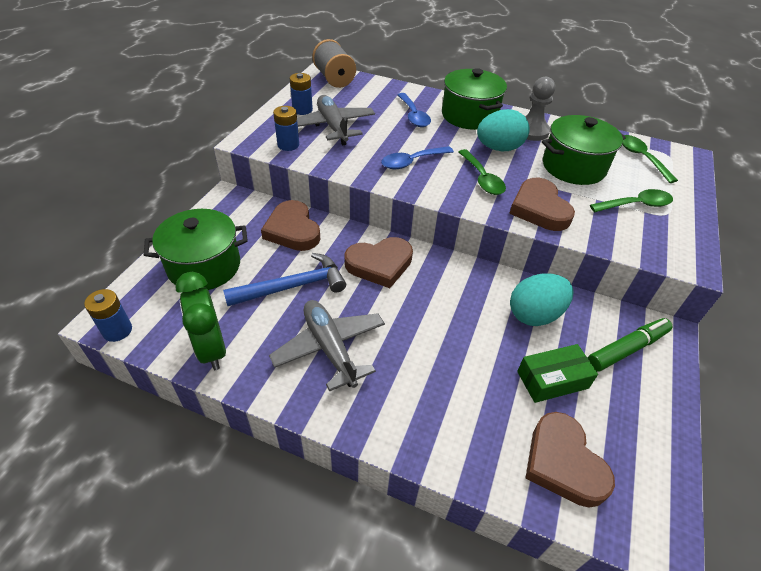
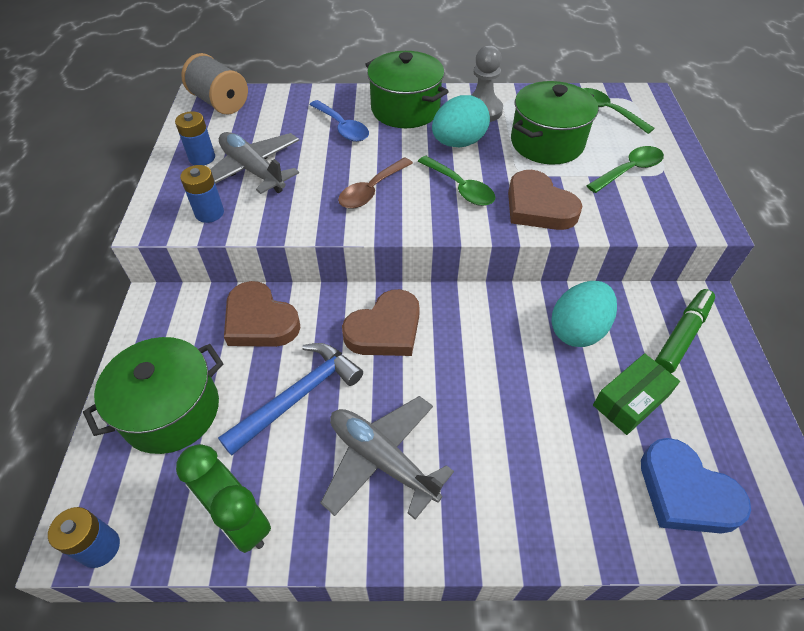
camera: 20 degrees left, 5 degrees up
blue spoon [381,146,454,169] -> brown spoon [338,157,413,209]
brown heart [525,412,615,508] -> blue heart [641,438,751,534]

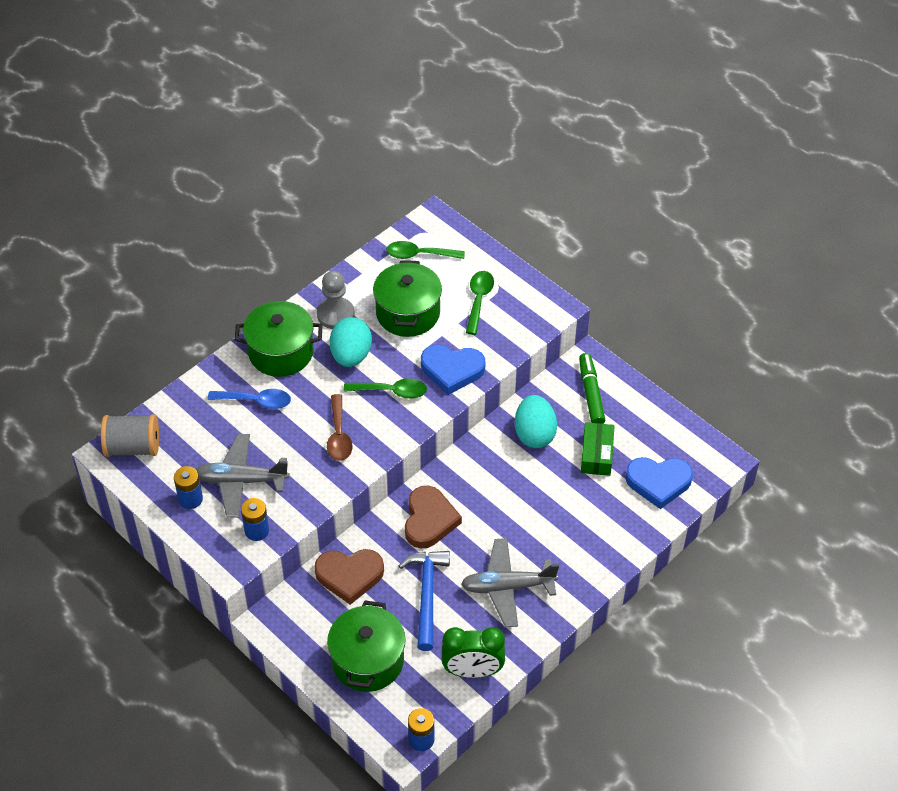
camera: 45 degrees left, 0 degrees up
brown heart [508,170,582,230] -> blue heart [421,345,485,395]

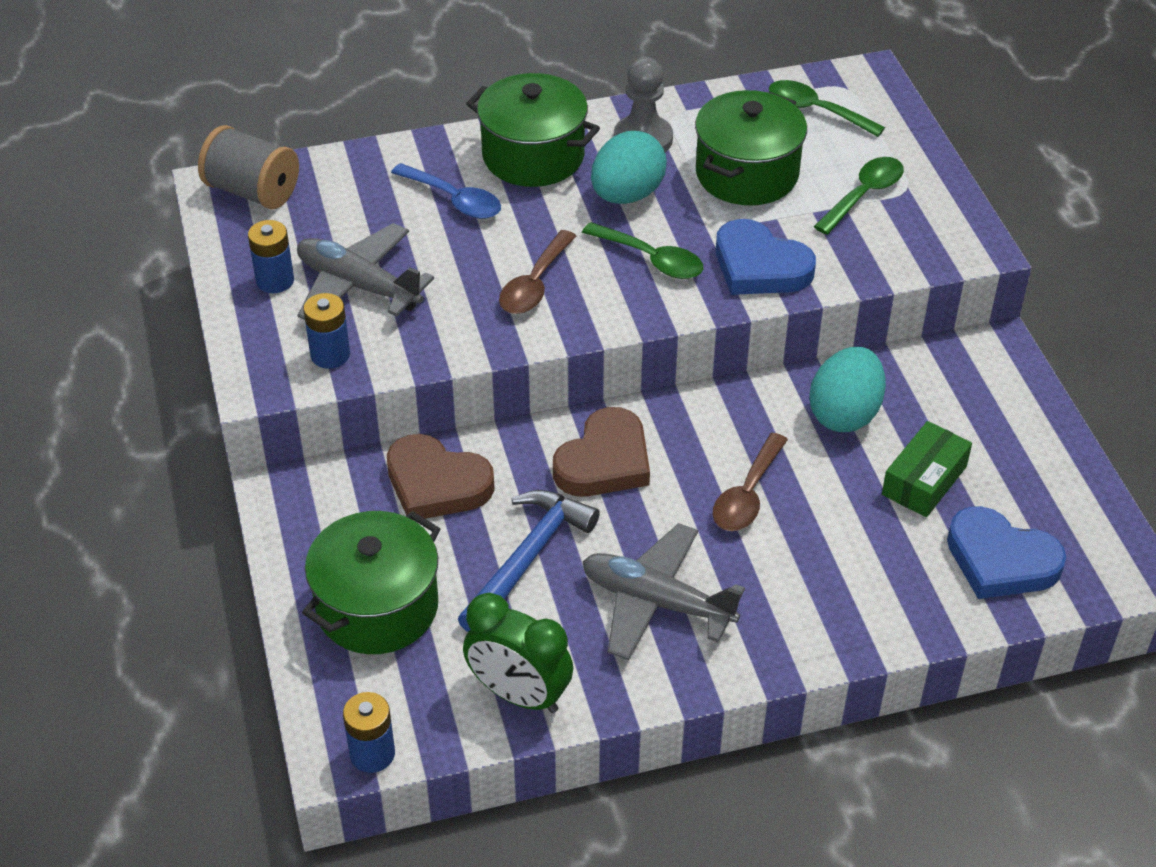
camera: 30 degrees right, 5 degrees down
green marker [579,353,605,424] -> none
none -> brown spoon [713,433,788,531]

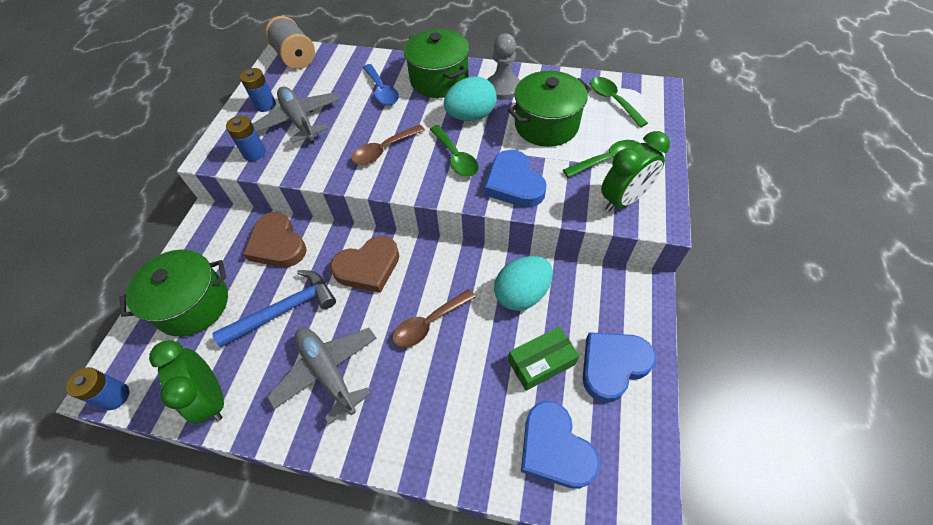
camera: 30 degrees right, 10 degrees up
none -> blue heart [583,332,656,403]
none -> green clock [601,131,670,212]

